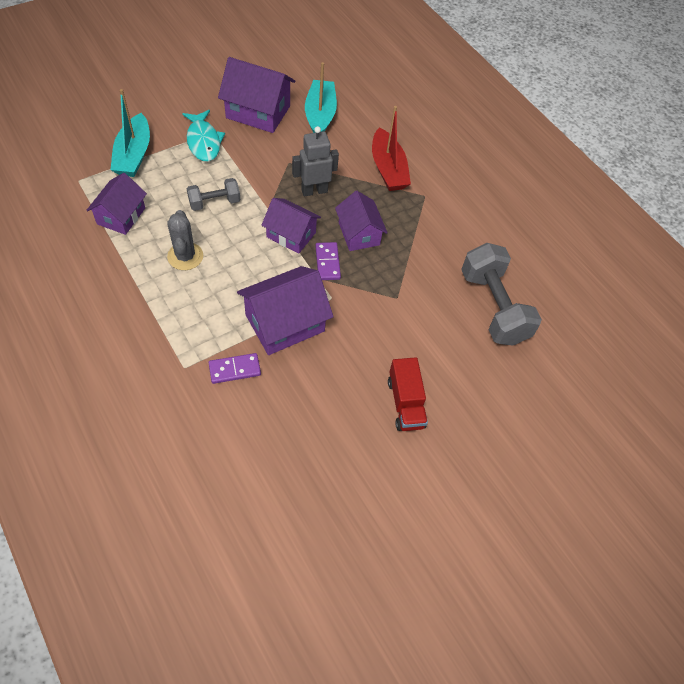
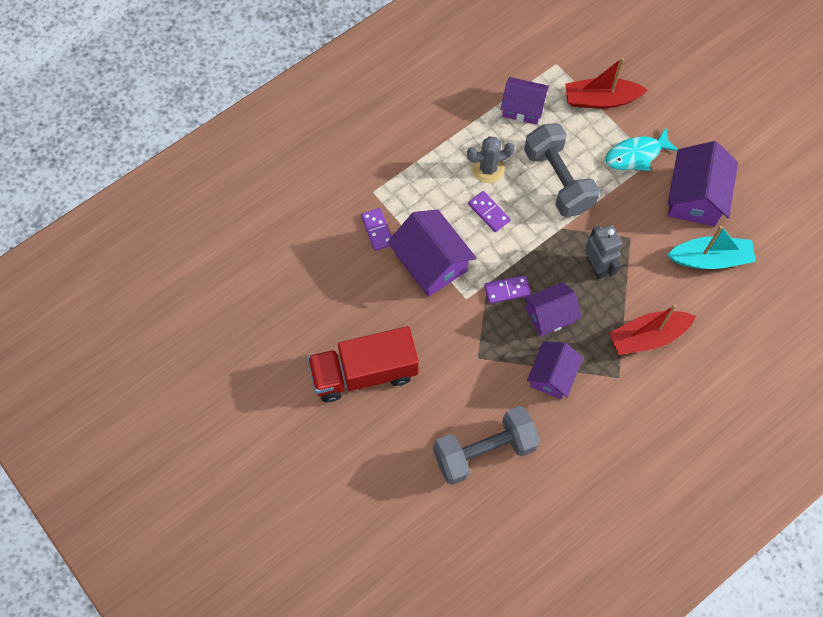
camera: 90 degrees right, 10 degrees up
turquoise boat [110,89,150,177] -> red boat [565,57,648,108]
grey dumbbell [187,178,240,211] -> grey dumbbell [524,123,600,217], size x1.84
purple house [261,198,321,254] -> purple house moved to [527,342,583,399]
red truck [388,357,428,431] -> red truck [307,326,419,402], size x1.71
none -> purple domino [468,191,511,232]

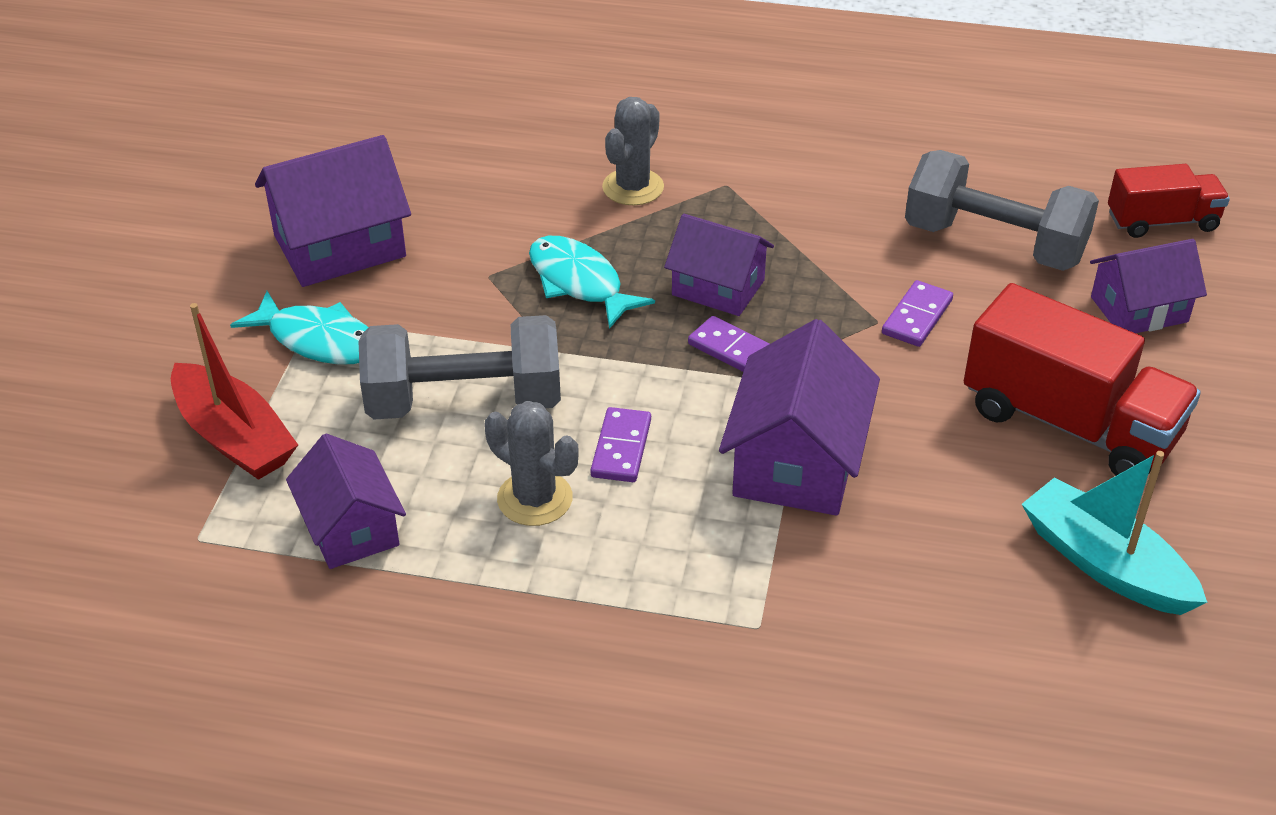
camera: 130 degrees left, 25 degrees down
purple domino [361,208,392,251] -> purple domino moved to [882,280,953,347]
grey dumbbell [524,123,600,217] -> grey dumbbell turned 60 degrees clockwise [359,315,561,420]
purple house [527,342,583,399] -> purple house moved to [1090,239,1207,333]
grey robot [585,225,622,280] -> turquoise fish [529,236,655,329]
red boat [609,304,696,355] -> grey cactus [602,97,664,205]
turquoise boat [667,226,756,269] -> turquoise boat moved to [1022,451,1207,615]
none -> red truck [1108,164,1230,238]

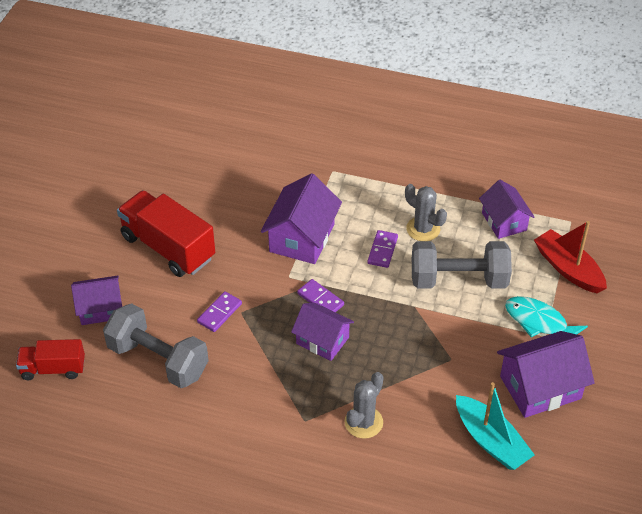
camera: 175 degrees left, 5 degrees up
turquoise fish [529,236,655,329] -> none
turquoise boat [1022,451,1207,615] -> turquoise boat moved to [456,382,535,470]

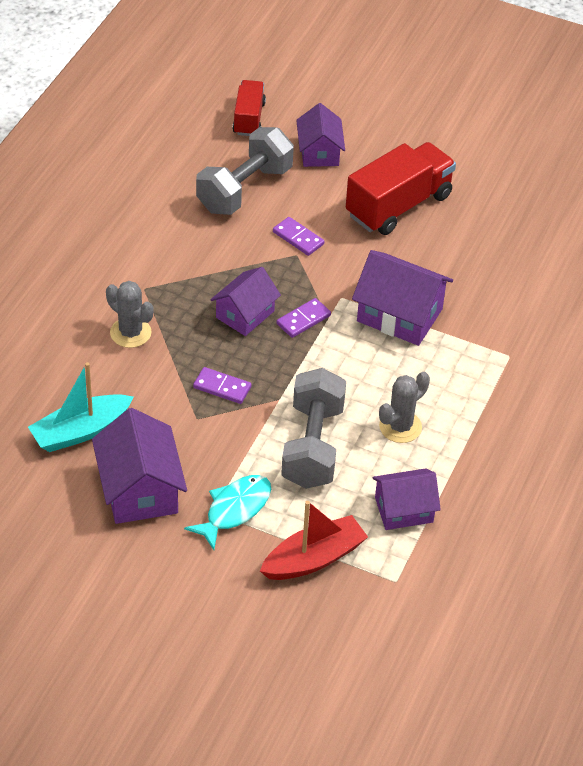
camera: 95 degrees right, 0 degrees up
purple domino [368,230,398,268] -> purple domino moved to [193,367,252,404]

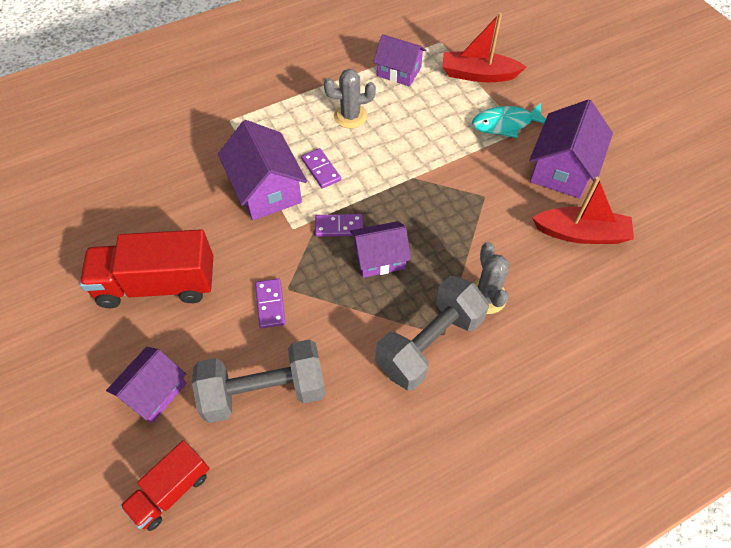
camera: 140 degrees left, 10 degrees up
turquoise boat [28,362,134,452] -> red boat [532,177,634,244]
purple domino [193,367,252,404] -> purple domino moved to [301,148,341,189]
grey dumbbell [281,368,346,489] -> grey dumbbell moved to [375,276,489,391]

